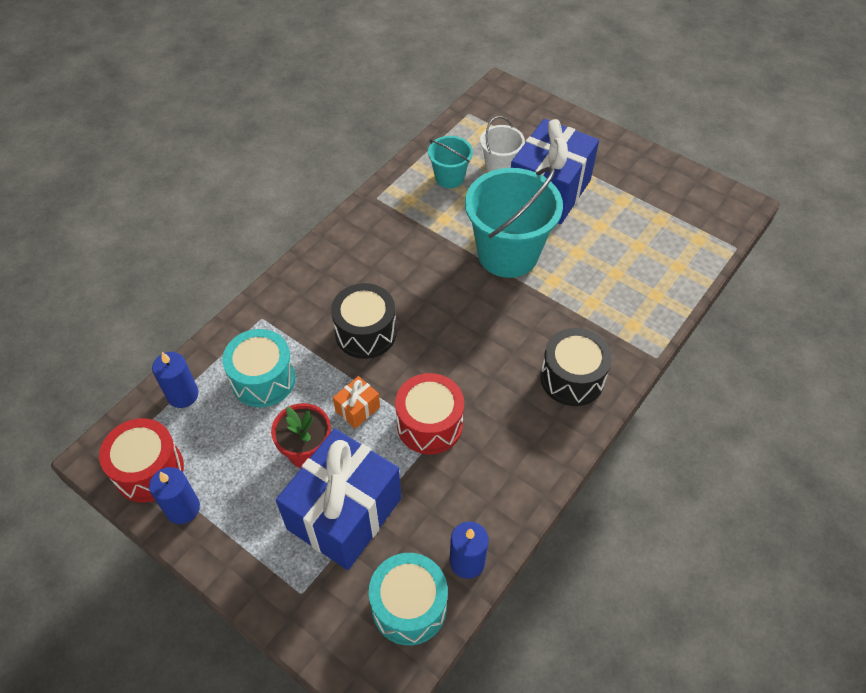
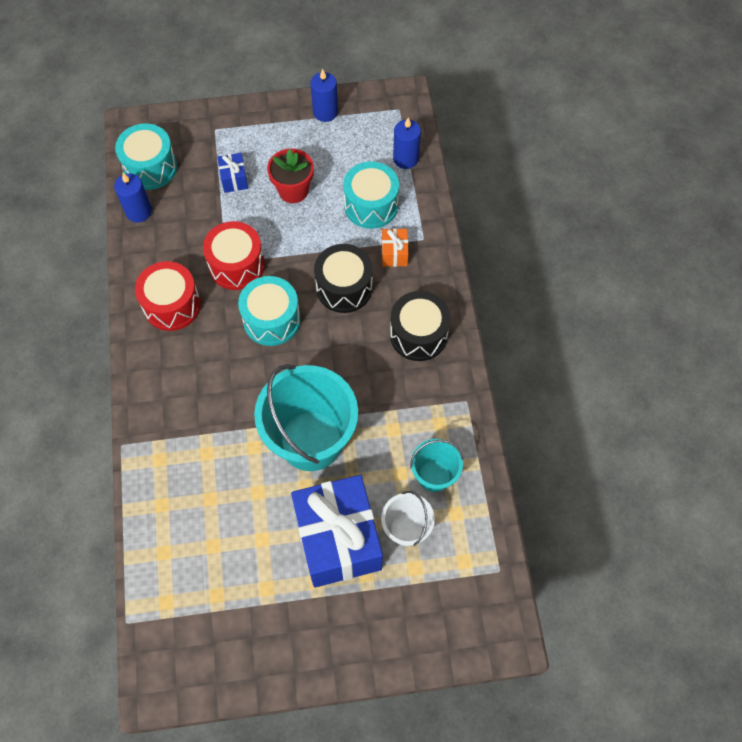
camera: 135 degrees right, 10 degrees up
red drum [99,418,184,502] -> red drum moved to [135,261,201,331]
blue gift [276,429,401,570] -> blue gift [217,153,248,193], size x0.41
orange gift [333,376,380,429] -> orange gift moved to [382,229,408,267]
black drum [540,328,612,406] -> black drum moved to [390,291,451,361]
none -> turquoise drum [238,276,301,346]

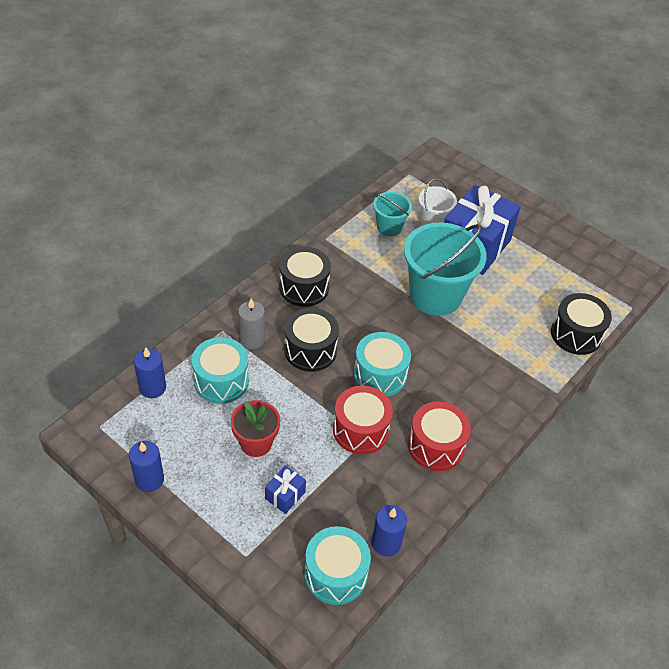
camera: 135 degrees left, 15 degrees down
orange gift [382,229,408,267] -> grey candle [238,299,265,349]
none -> black drum [551,293,612,355]

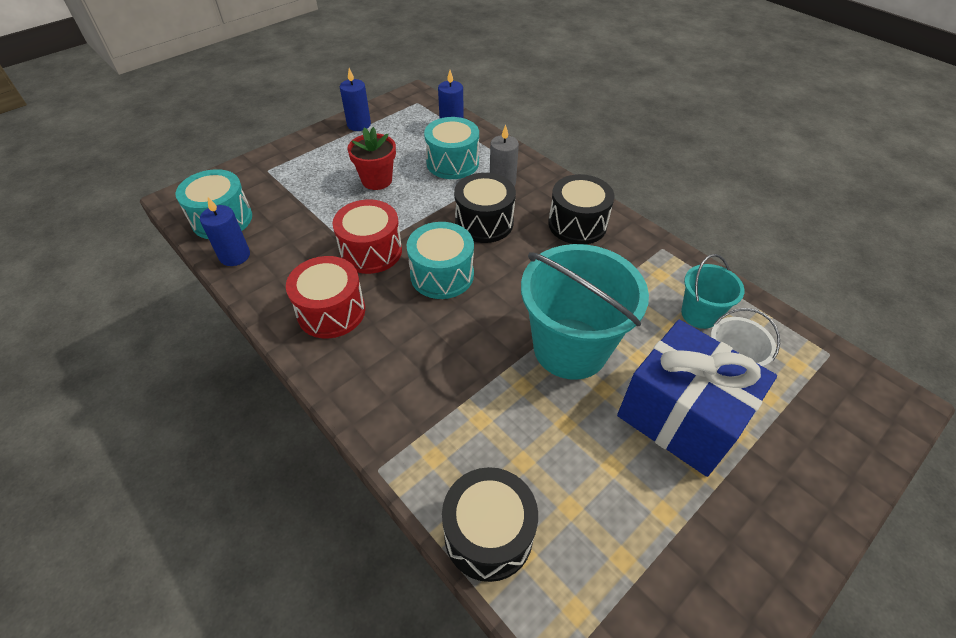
camera: 100 degrees right, 0 degrees up
blue gift [265,465,306,514] -> none

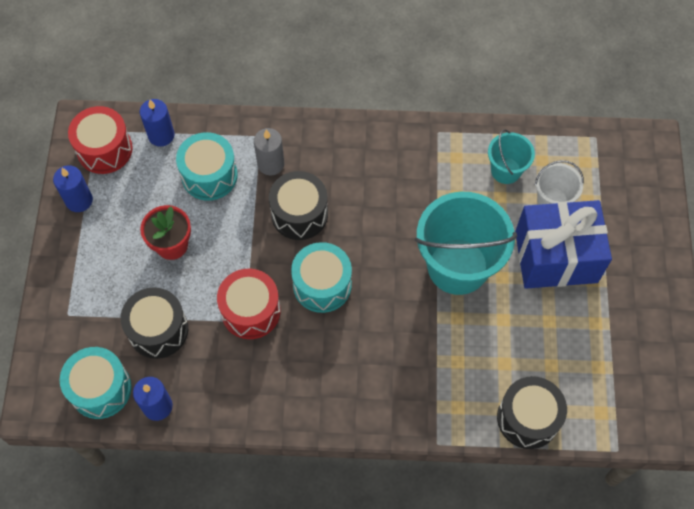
camera: 45 degrees left, 15 degrees up
red drum [286,256,365,339] -> red drum moved to [68,106,133,174]
black drum [548,174,615,244] -> black drum moved to [121,287,188,359]

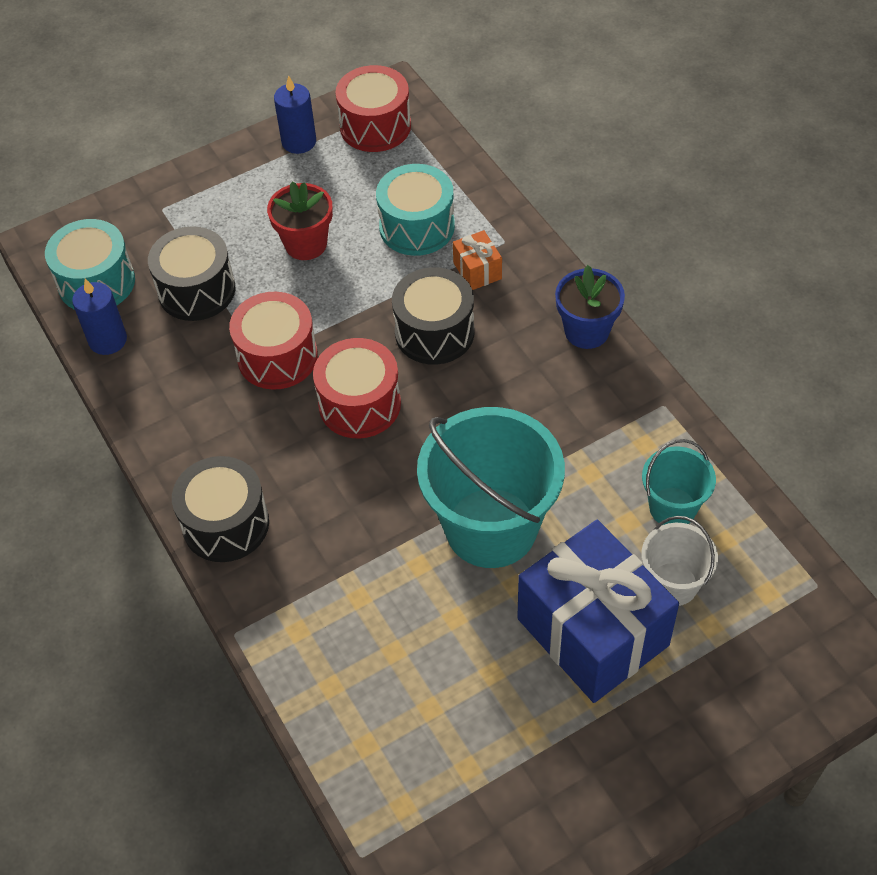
camera: 60 degrees right, 10 degrees down
blue candle [140,99,175,147] -> none
grey candle [254,128,284,176] -> orange gift [453,230,502,290]
turquoise drum [291,242,352,313] -> red drum [313,338,401,438]
black drum [497,376,567,449] -> black drum moved to [172,456,269,562]
none -> blue flower pot [555,265,625,349]

